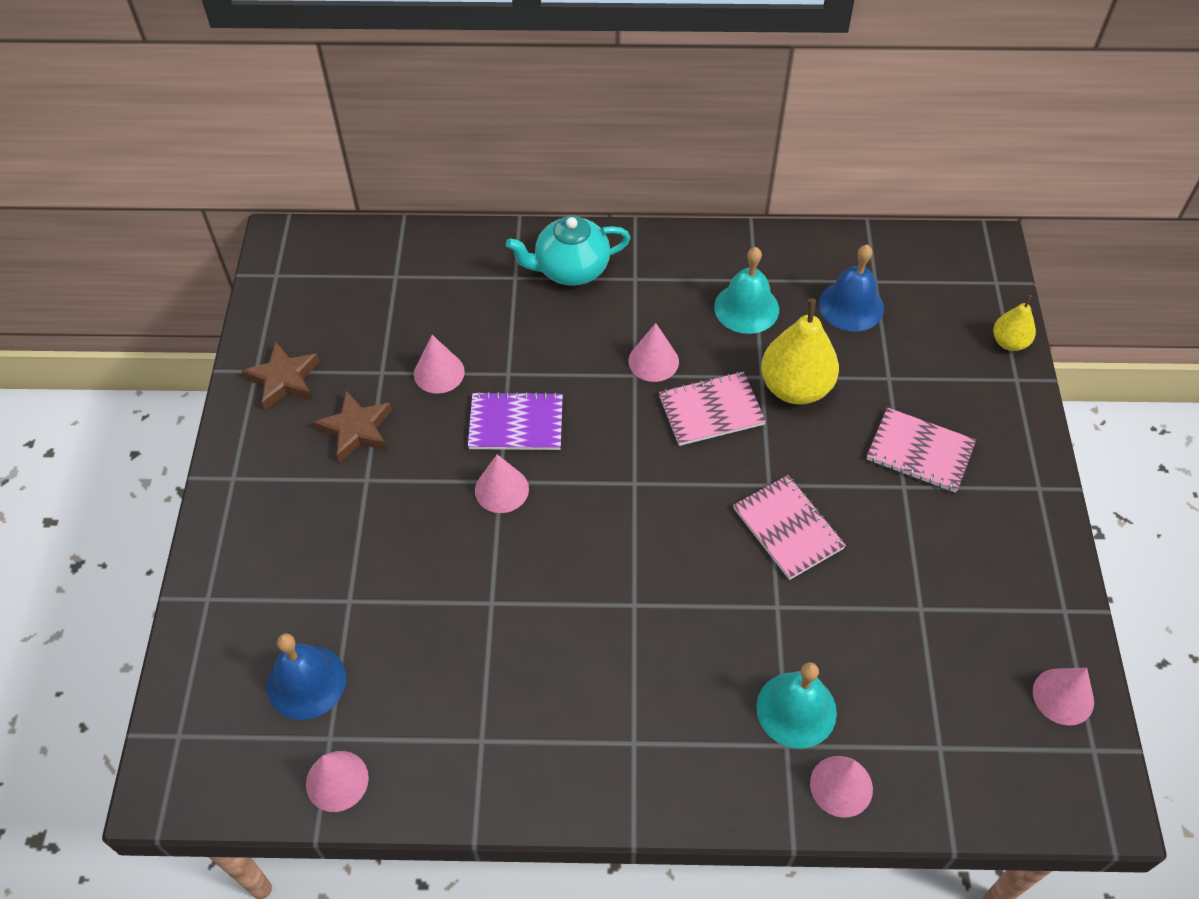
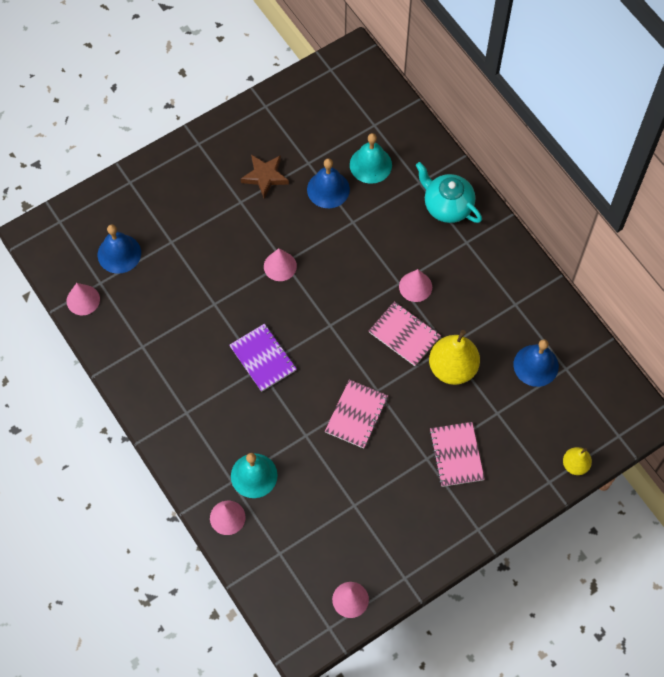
camera: 55 degrees right, 10 degrees up
brown star [242,342,320,410] -> none
pink cone [414,335,465,394] -> blue bell [307,158,350,208]
purple notebook [468,391,563,450] -> purple notebook moved to [229,324,297,392]
turquoise bell [714,247,779,334] -> turquoise bell moved to [350,133,392,184]

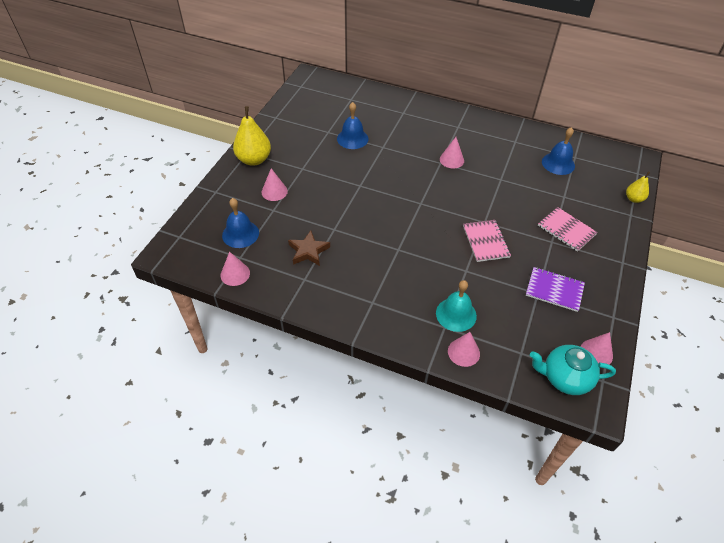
camera: 35 degrees left, 15 degrees down
purple notebook [229,324,297,392] -> purple notebook moved to [526,267,585,312]
brown star [241,155,289,198] -> brown star moved to [288,231,330,266]
pink cone [264,248,297,281] -> pink cone moved to [261,168,288,201]
turquoise bell [350,133,392,184] -> none
pink notebook [369,302,441,366] -> none
turquoise teapot [416,162,482,223] -> turquoise teapot moved to [530,345,616,395]
yellow pear [429,330,480,385] -> yellow pear moved to [233,106,271,166]

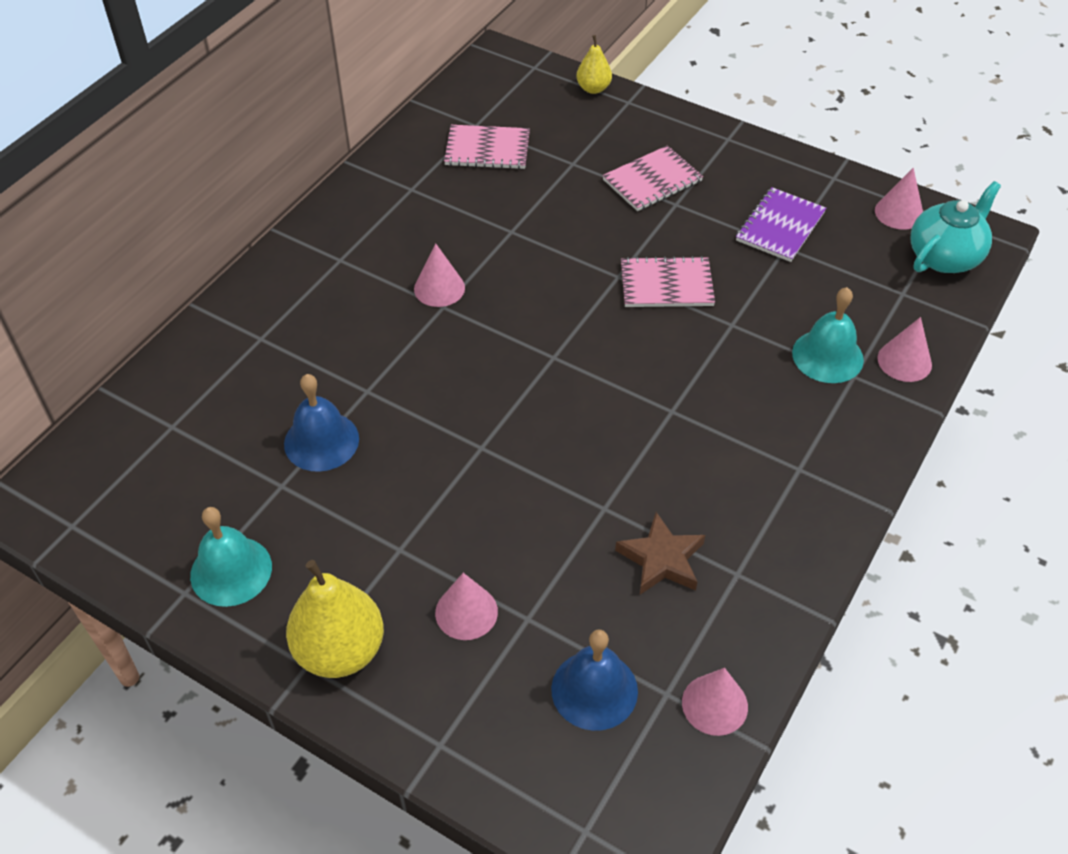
camera: 80 degrees left, 0 degrees up
turquoise teapot [530,345,616,395] -> turquoise teapot turned 150 degrees counterclockwise [910,181,1001,273]
blue bell [542,127,575,175] -> pink notebook [444,125,530,169]
none -> turquoise bell [190,507,272,607]

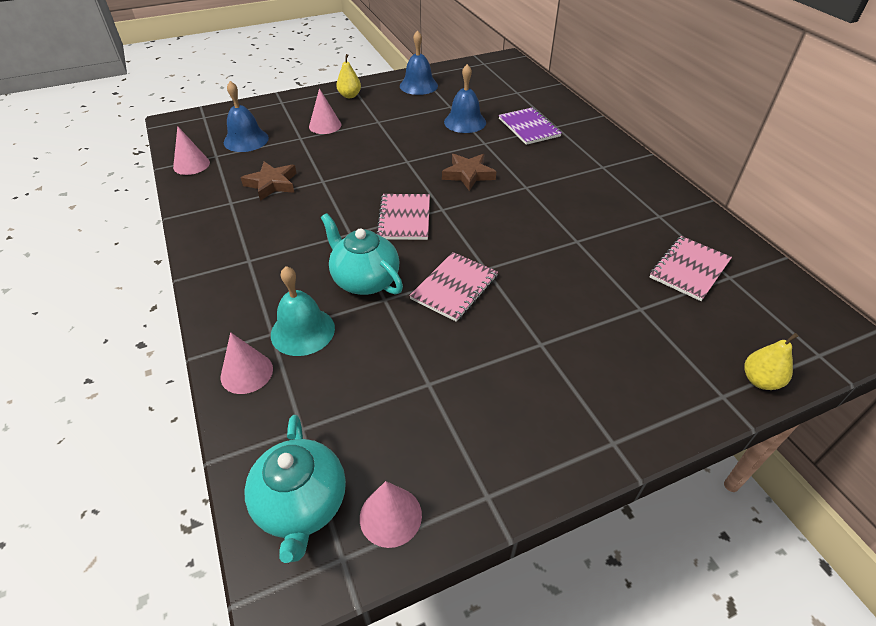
camera: 125 degrees right, 5 degrees down
turquoise bell [190,507,272,607] -> blue bell [400,30,438,95]
yellow pear [286,560,384,678] -> yellow pear [336,54,361,98], size x0.55
pink cone [414,243,465,307] -> none
pink notebook [602,145,703,211] -> pink notebook moved to [376,194,430,240]
purple notebook [736,187,826,262] -> purple notebook moved to [499,107,562,145]
none -> turquoise teapot [321,213,403,295]
none -> brown star [442,154,496,191]

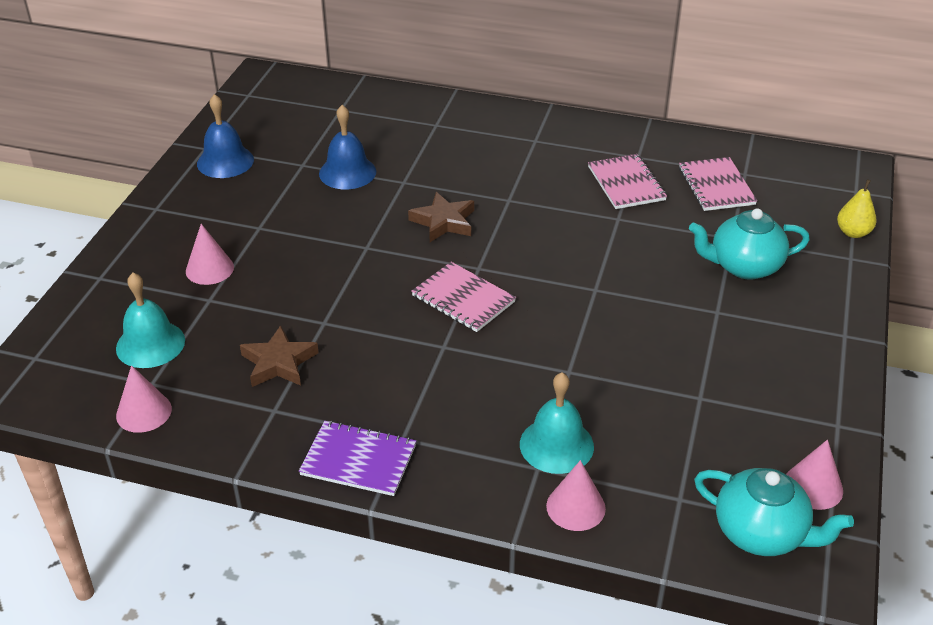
camera: 50 degrees left, 5 degrees down
blue bell [224,81,269,152] -> turquoise bell [116,273,185,368]
turquoise teapot [321,213,403,295] -> turquoise teapot moved to [689,208,810,279]
yellow pear [336,54,361,98] -> none
pink notebook [409,252,498,322] -> pink notebook moved to [588,154,667,209]
purple notebook [499,107,562,145] -> purple notebook moved to [299,420,416,496]

